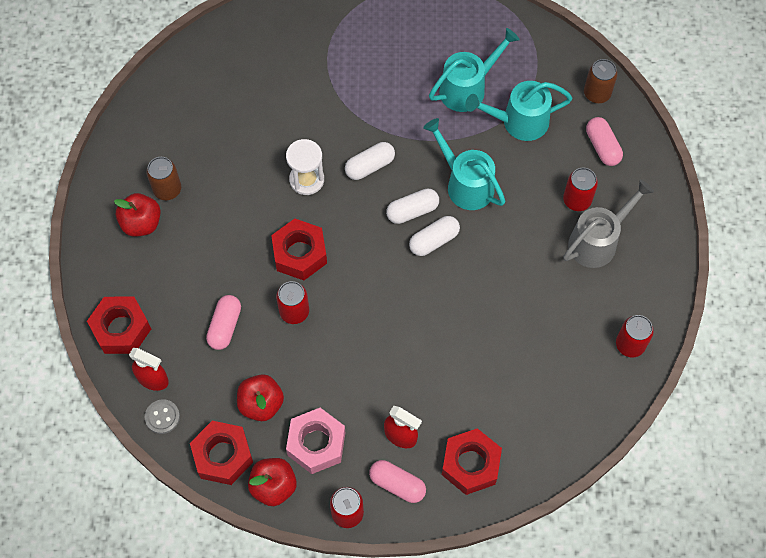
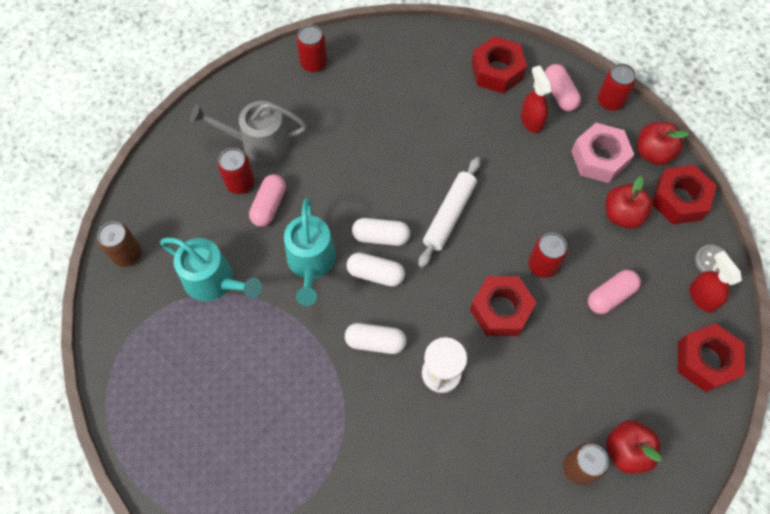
camera: 140 degrees left, 0 degrees up
turquoise watering can [429,28,520,112] -> none
pink capsule [586,117,623,166] -> pink capsule moved to [249,174,286,227]
none -> white rolling pin [418,157,481,268]

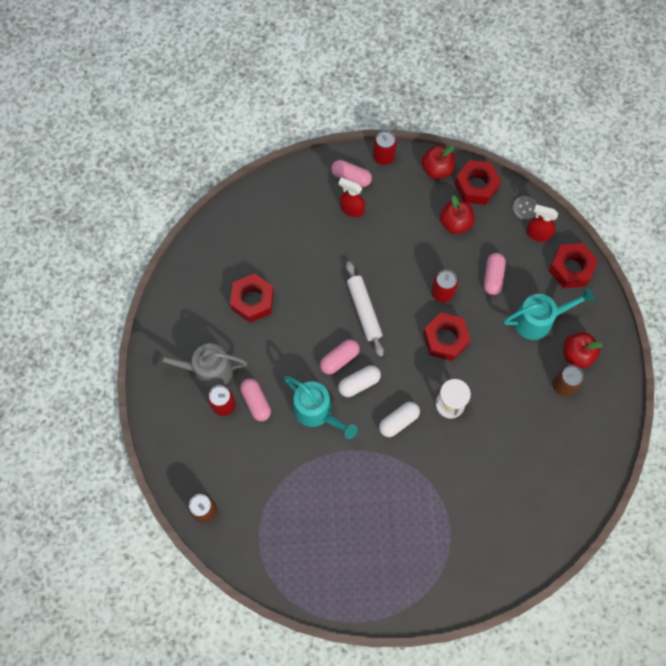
camera: 45 degrees left, 5 degrees up
turquoise watering can [160,237,262,301] -> turquoise watering can moved to [504,288,594,340]
grey watering can [190,101,307,164] -> grey watering can turned 45 degrees clockwise [152,343,247,389]
red can [296,25,327,72] -> none
white capsule [352,218,410,246] -> pink capsule [320,339,360,374]
red nut [471,36,527,94] -> red nut moved to [230,273,274,323]
pink nut [571,123,634,183] -> none

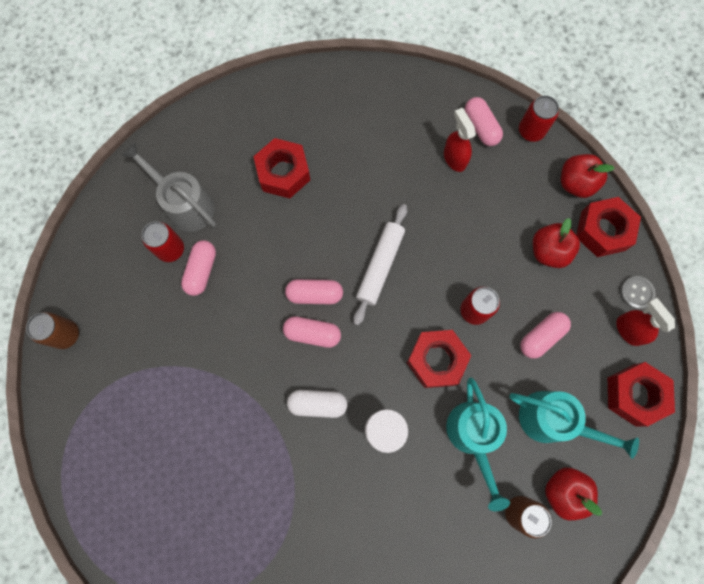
camera: 40 degrees right, 5 degrees up
turquoise watering can [284,376,357,439] -> turquoise watering can moved to [446,377,510,511]
white capsule [338,365,381,397] -> pink capsule [283,316,341,348]

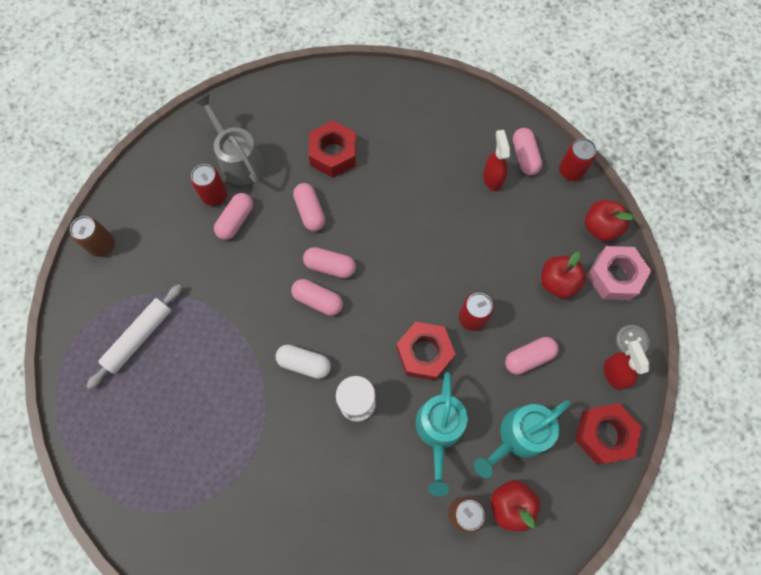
camera: 15 degrees right, 5 degrees down
white rolling pin [353,204,407,325] -> white rolling pin moved to [87,284,182,389]
turquoise watering can [509,391,639,459] -> turquoise watering can turned 105 degrees clockwise [474,400,571,478]
red nut [576,197,641,257] -> pink nut [587,246,651,300]
none -> pink capsule [293,183,325,231]

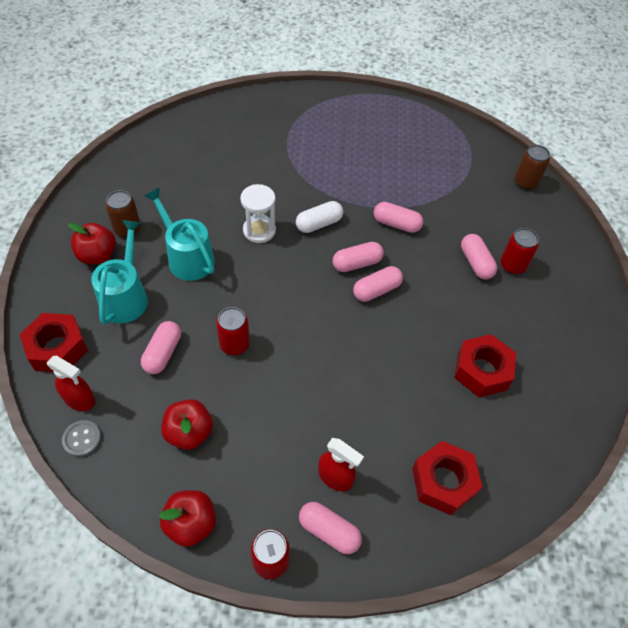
camera: 130 degrees right, 15 degrees down
white rolling pin [87,284,182,389] -> none
grey watering can [195,94,264,185] -> none
pink capsule [293,183,325,231] -> pink capsule moved to [374,202,423,233]
red nut [396,322,456,381] -> red nut moved to [412,441,482,515]
pink nut [587,246,651,300] -> none

